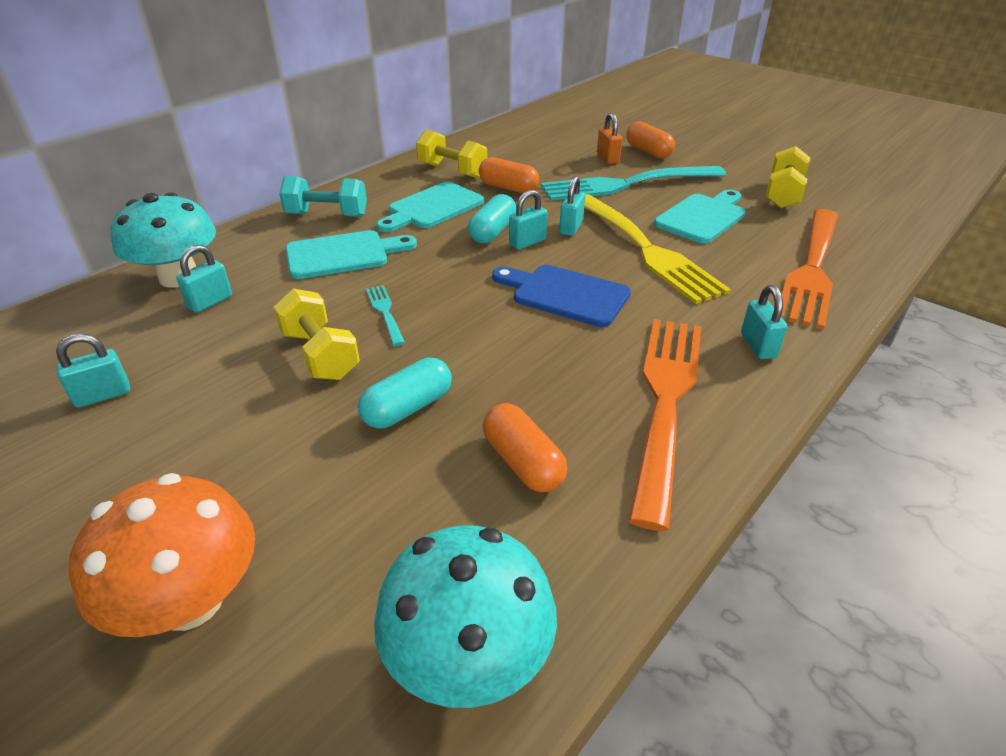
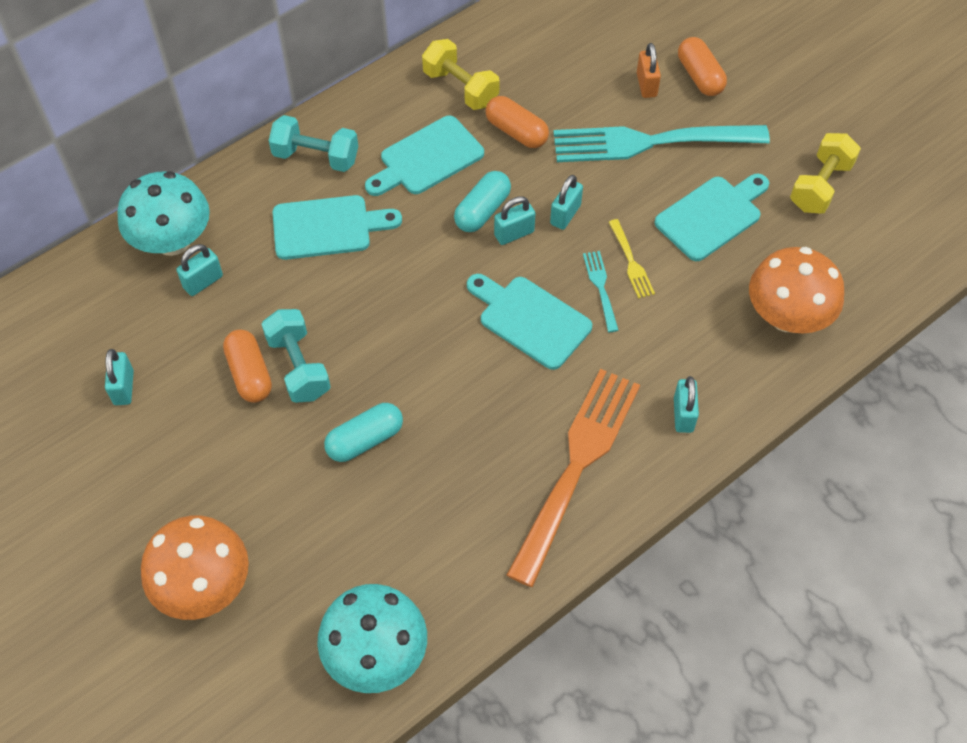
camera: 10 degrees right, 20 degrees up
turquoise padlock [56,334,130,408] -> turquoise padlock turned 75 degrees counterclockwise [105,349,134,405]
yellow dumbbell [274,288,360,380] -> turquoise dumbbell [262,309,331,403]
turquoise fork [366,285,405,346] -> turquoise fork moved to [583,251,619,332]
orange capsule [483,403,567,492] -> orange capsule moved to [223,329,272,403]
blue cutting board [492,265,631,327] -> turquoise cutting board [467,274,592,370]
yellow fork [584,194,731,304] -> yellow fork [609,219,655,299], size x0.42
orange fork [781,209,838,330] -> orange mushroom [749,247,844,333]

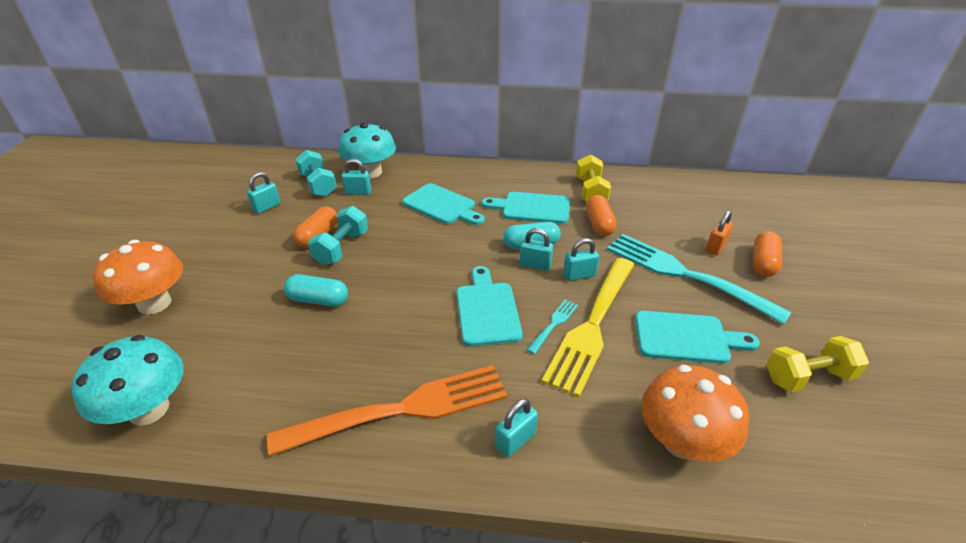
camera: 45 degrees right, 20 degrees down
turquoise dumbbell [269,115,358,172] -> turquoise dumbbell moved to [295,150,337,197]
yellow fork [609,219,655,299] -> yellow fork [542,258,635,397], size x2.38

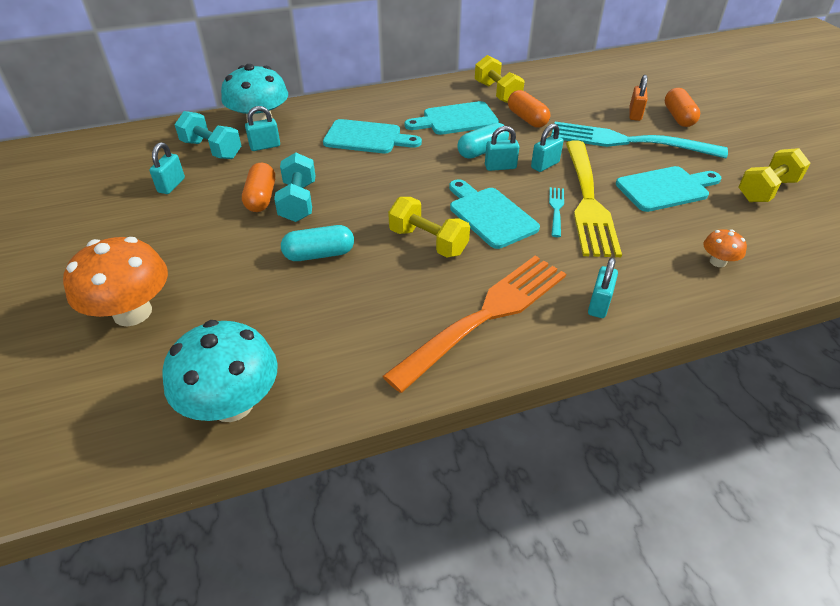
camera: 25 degrees left, 5 degrees up
orange mushroom [642,365,749,462] -> orange mushroom [703,229,747,267], size x0.47
none -> yellow dumbbell [388,197,470,258]

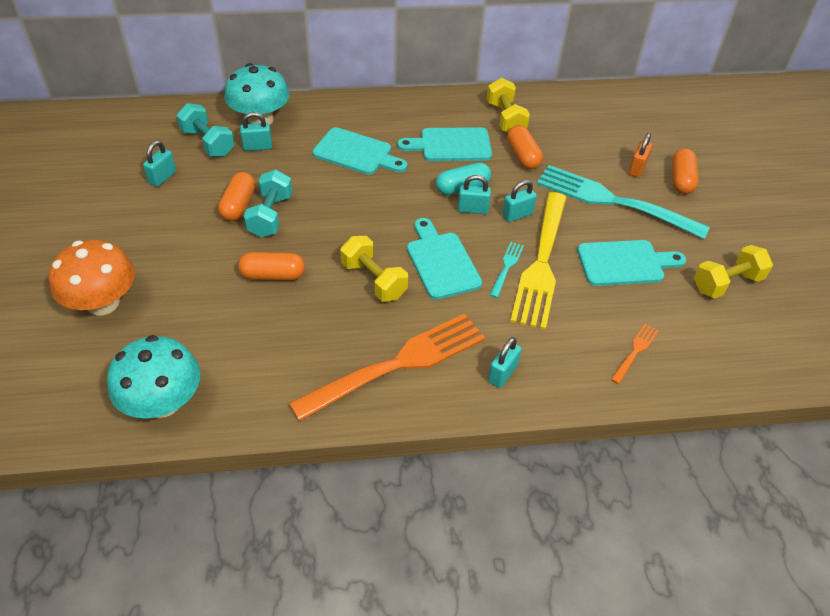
camera: 10 degrees right, 5 degrees up
turquoise capsule [281,225,354,261] -> orange capsule [238,252,305,280]
orange mushroom [703,229,747,267] -> orange fork [611,324,659,384]

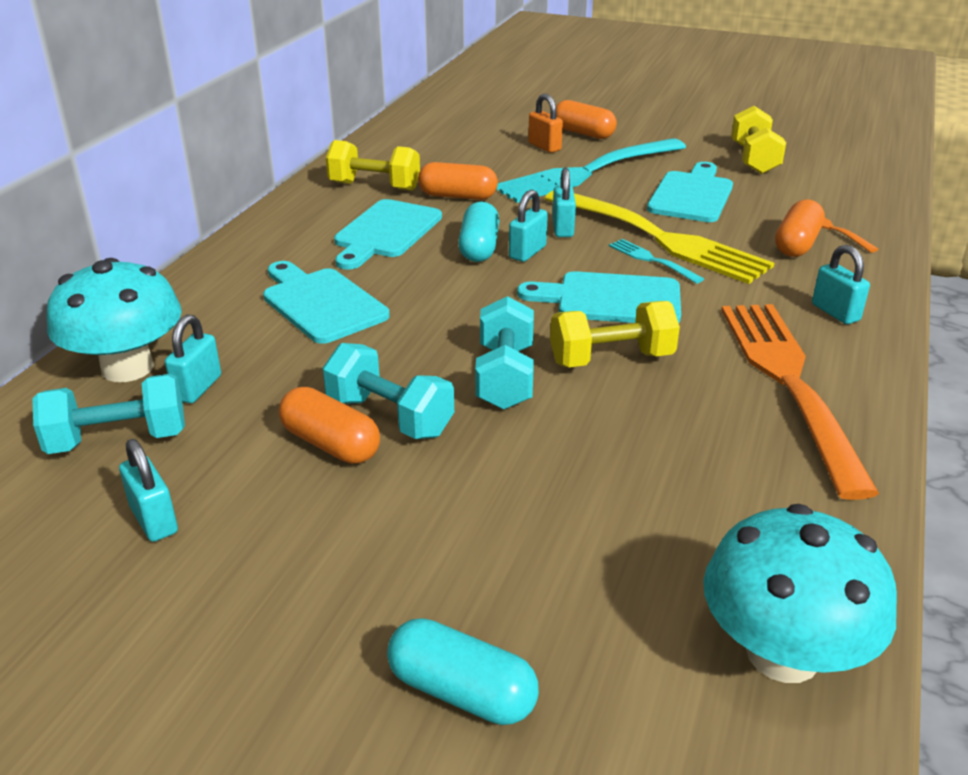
camera: 60 degrees left, 15 degrees down
orange mushroom [49,240,135,315] -> turquoise capsule [387,618,539,725]
orange capsule [238,252,305,280] -> orange capsule moved to [775,199,825,257]
turquoise cutting board [312,127,408,175] -> turquoise cutting board turned 90 degrees counterclockwise [263,261,390,344]
none -> turquoise dumbbell [475,296,534,410]

